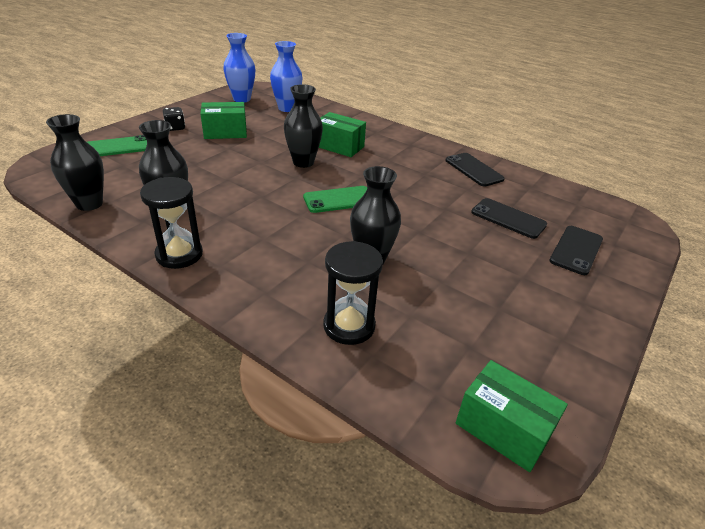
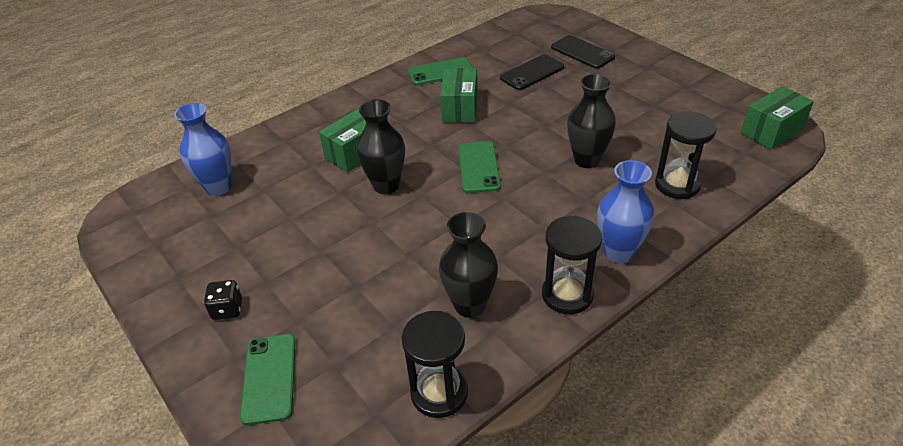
camera: 70 degrees left, 5 degrees up
black vase [46,114,104,211] -> black hourglass [402,311,468,418]
green box [201,102,247,139] -> green box moved to [440,68,478,122]
blue vase [223,33,255,102] -> blue vase moved to [597,160,654,263]
black phone [445,153,505,187] -> green phone [408,57,473,85]

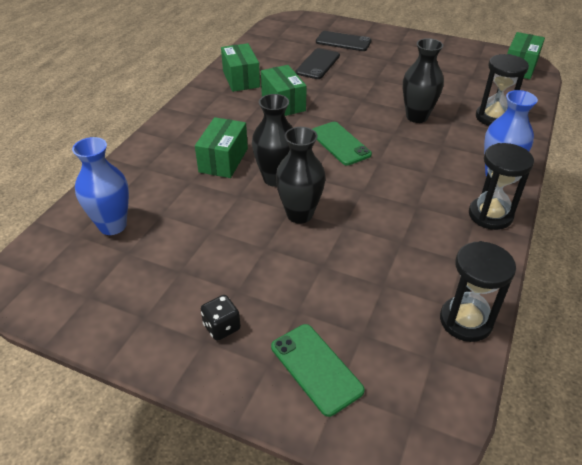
camera: 30 degrees left, 0 degrees up
green phone [408,57,473,85] -> green box [221,43,260,92]
black vase [439,212,498,318] -> black vase moved to [275,127,325,224]

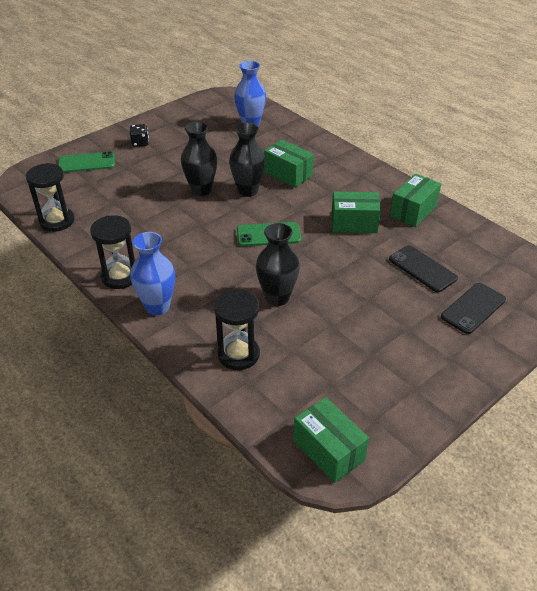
camera: 115 degrees right, 0 degrees up
green box [221,43,260,92] -> green box turned 60 degrees counterclockwise [390,174,441,227]

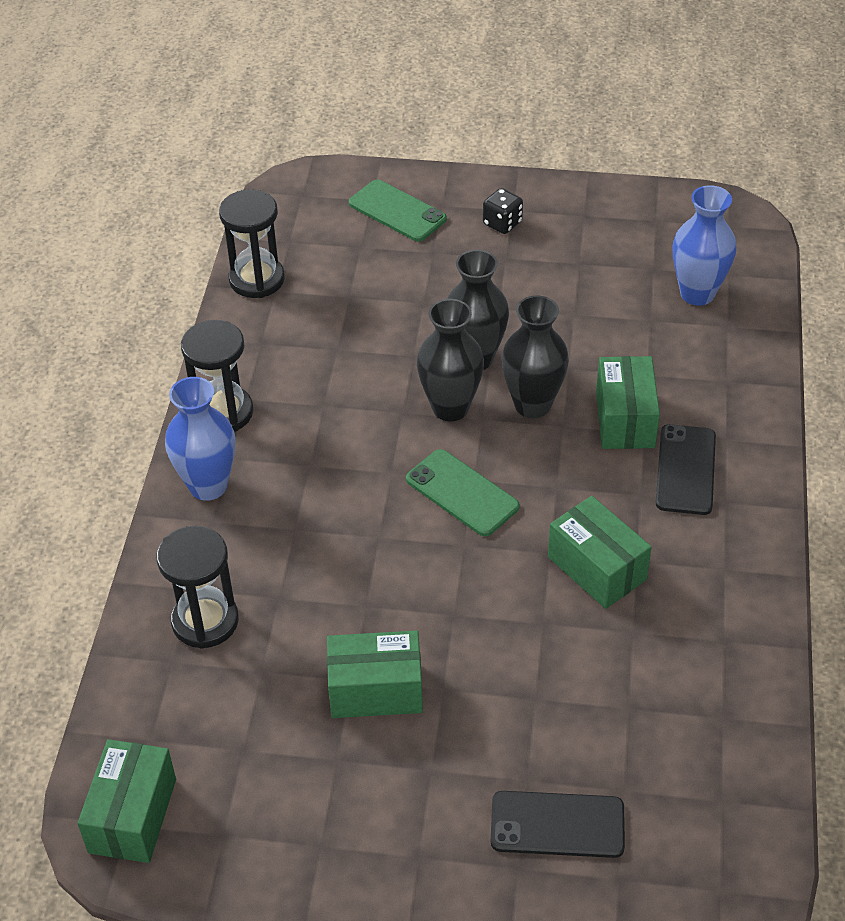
camera: 50 degrees right, 5 degrees up
black vase [256,223,300,306] -> black vase moved to [417,299,484,421]
black phone [389,245,458,292] -> black phone moved to [656,424,716,515]
green box [390,174,441,227] -> green box moved to [327,630,423,718]

